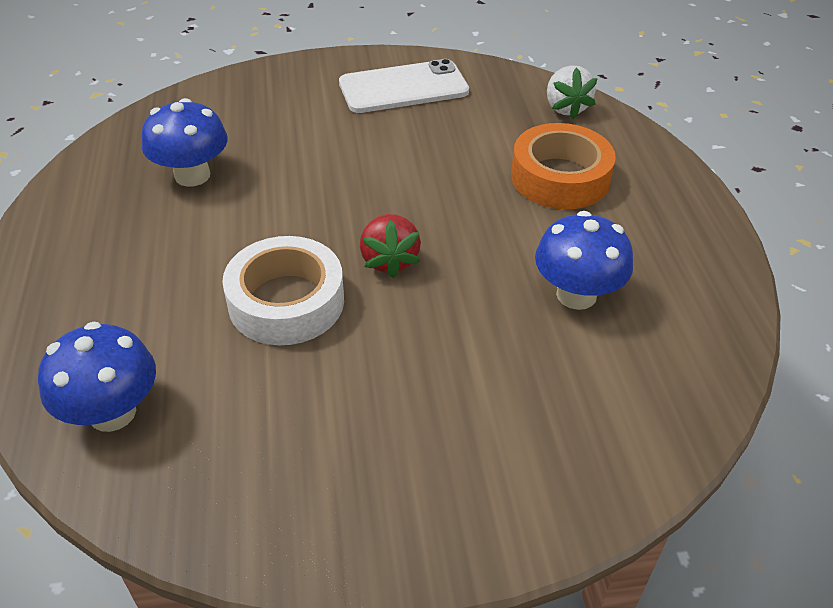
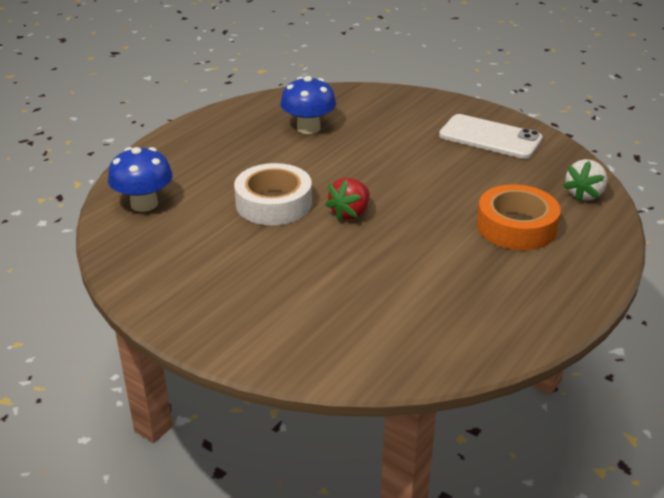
camera: 45 degrees right, 10 degrees down
blue mushroom [535,211,633,310] -> none

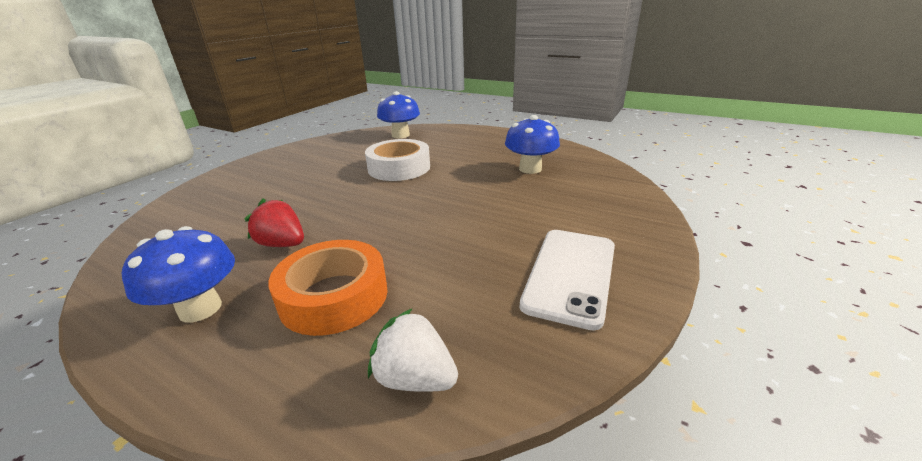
camera: 85 degrees right, 5 degrees down
red strawberry [325,178,370,221] -> red strawberry moved to [244,199,304,247]
none -> blue mushroom [122,226,235,323]

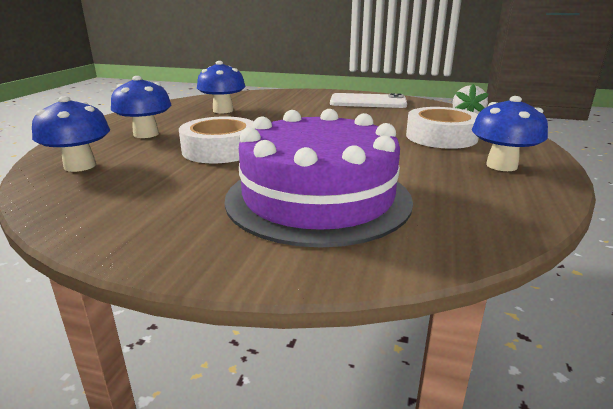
camera: 105 degrees left, 5 degrees down
red strawberry [244,199,304,247] -> none
orange tape [268,240,388,336] -> white tape [406,107,479,149]
none -> blue mushroom [111,76,171,138]
none -> purple cake [224,109,413,247]

